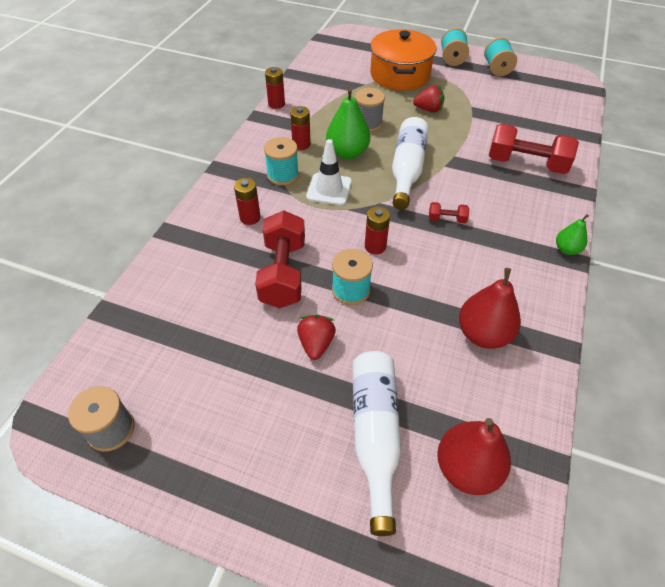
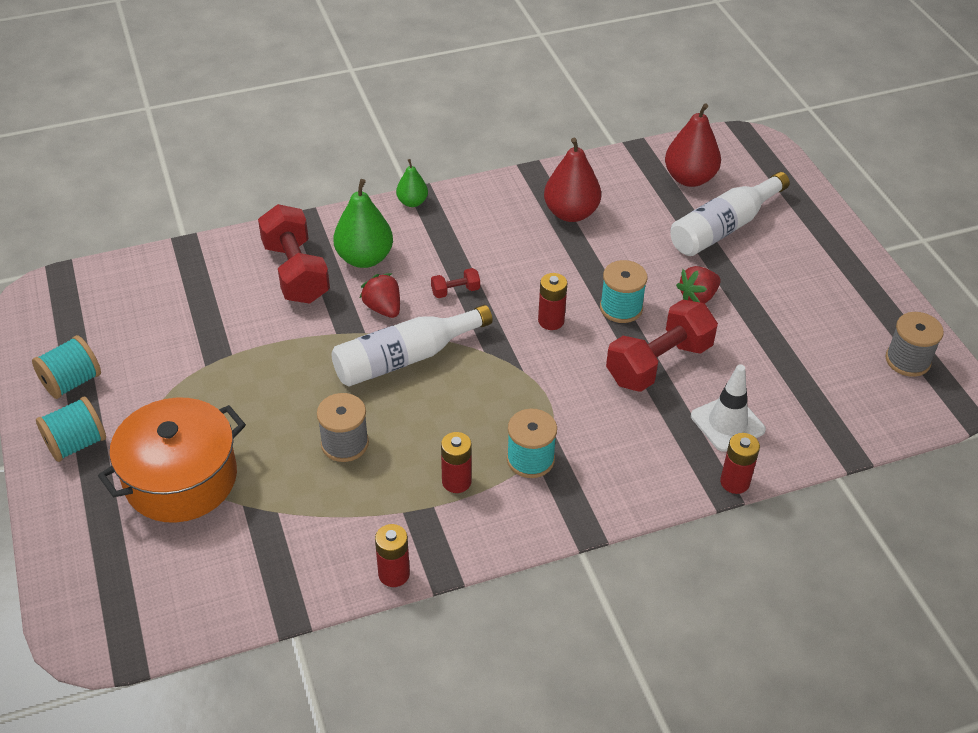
camera: 130 degrees left, 5 degrees down
red battery [234,178,261,225] -> red battery moved to [720,433,760,494]
white traffic cone [306,139,352,205] -> white traffic cone moved to [691,364,766,452]
green pear [326,88,370,159] -> green pear moved to [333,179,393,268]
red strawberry [413,85,444,112] -> red strawberry moved to [360,273,400,318]
red dumbbell [429,202,469,223] -> red dumbbell turned 75 degrees counterclockwise [431,268,480,298]

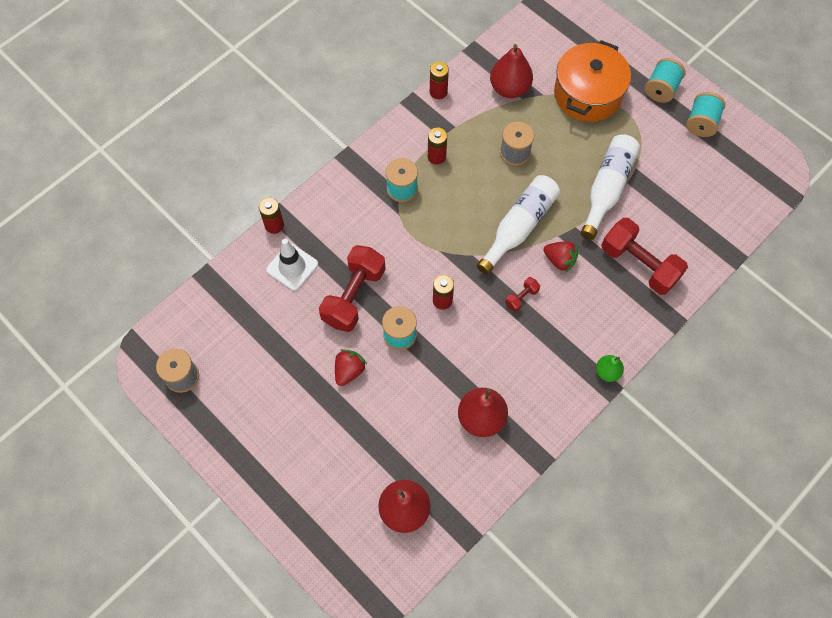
camera: 155 degrees right, 20 degrees up
green pear [333,179,393,268] -> none
white bottle [670,172,790,256] -> white bottle moved to [581,134,640,240]
none -> red pear [490,44,533,98]

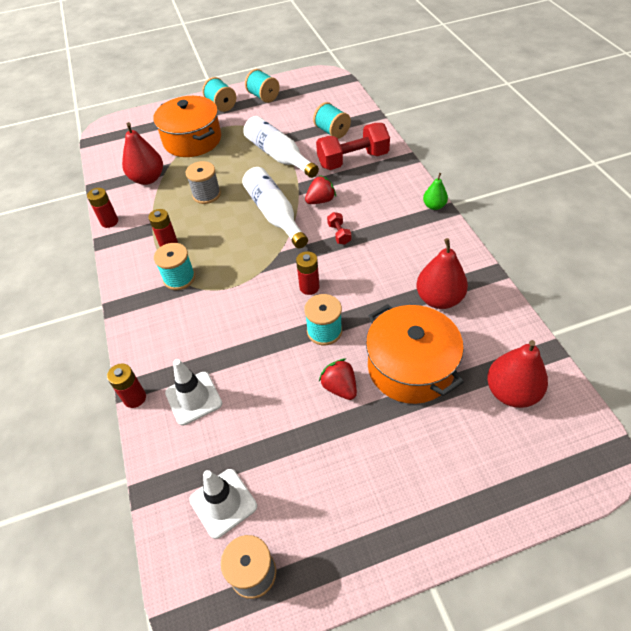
camera: 60 degrees left, 15 degrees down
red dumbbell [319,245,386,332] -> none
none -> white traffic cone [189,469,257,539]
none -> turquoise spool [313,102,351,139]
none -> orange pot [366,304,464,404]

